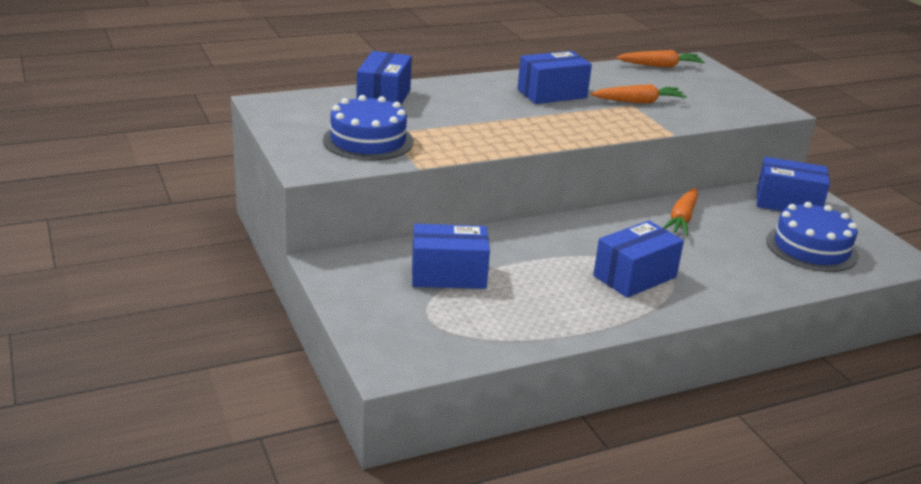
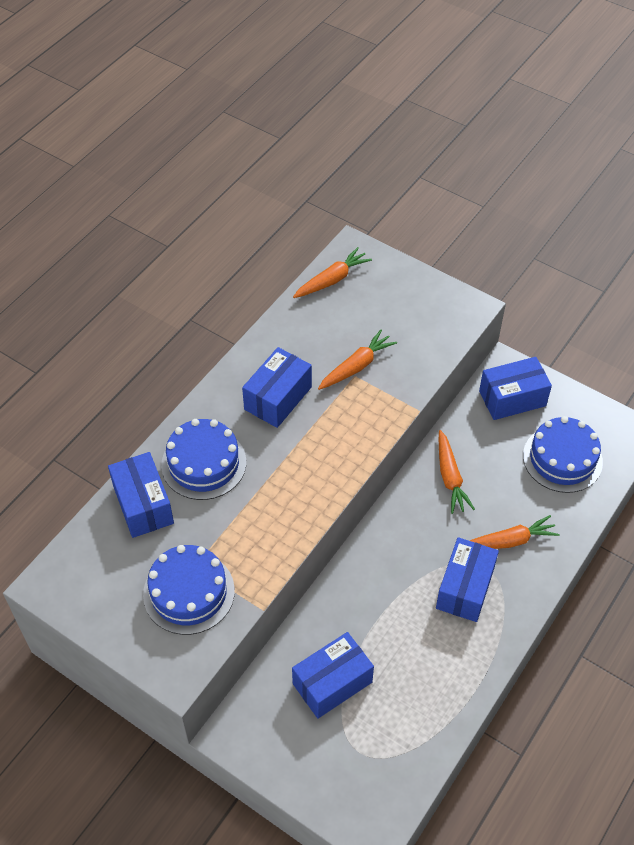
camera: 30 degrees left, 25 degrees up
none -> blue cake [161,419,246,500]
none -> orange carrot [470,515,560,549]

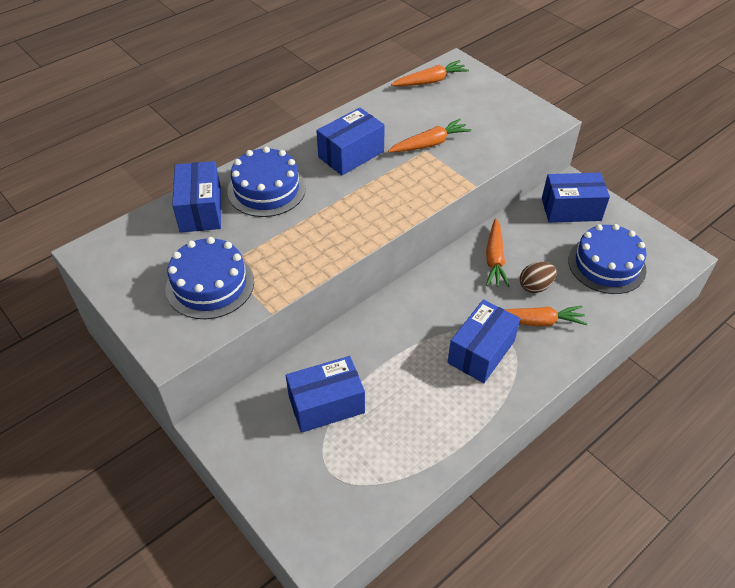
camera: 15 degrees right, 5 degrees down
none -> brown egg [520,262,557,293]

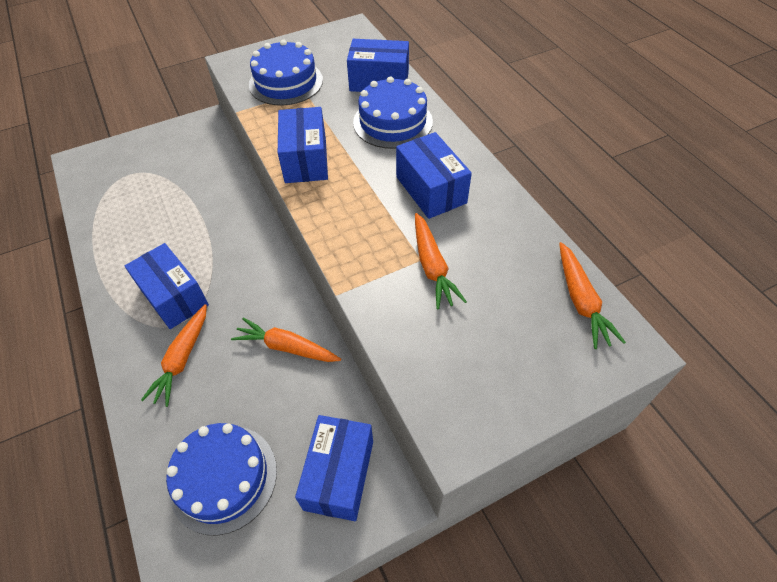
camera: 105 degrees right, 5 degrees up
blue box [286,356,365,433] -> blue box moved to [278,107,328,183]
brown egg [520,262,557,293] -> none

